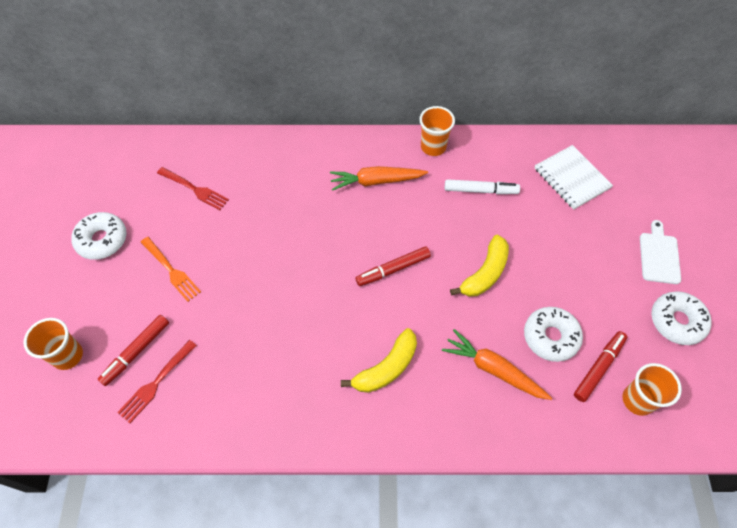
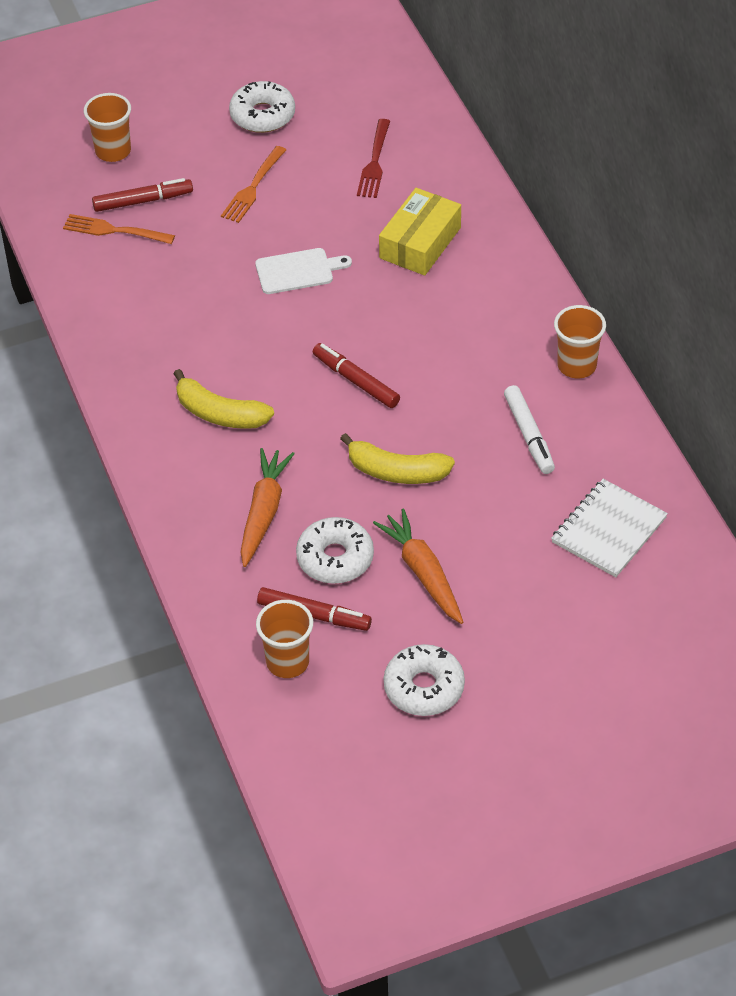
camera: 70 degrees right, 10 degrees down
red marker [98,315,169,386] -> red marker turned 150 degrees clockwise [92,178,193,212]
red fork [117,340,197,423] -> orange fork [63,214,175,244]
orange carrot [330,166,428,191] -> orange carrot moved to [373,508,463,624]
white cutting board [640,220,681,284] -> white cutting board moved to [255,248,352,294]
none -> yellow box [379,188,461,276]

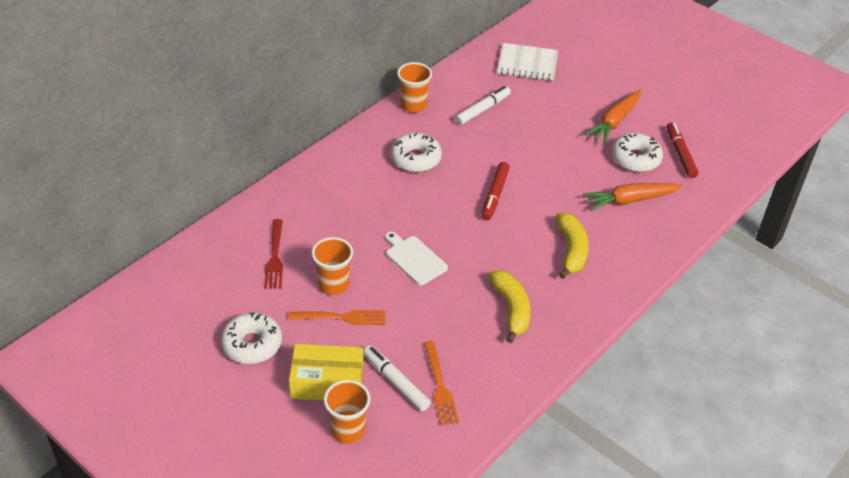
camera: 120 degrees left, 5 degrees down
red marker [92,178,193,212] -> white marker [363,346,431,411]
orange cup [256,600,313,678] -> orange cup moved to [311,237,353,295]
yellow banana [340,433,455,484] -> yellow banana moved to [488,270,531,343]
red fork [357,119,390,198] -> red fork turned 105 degrees clockwise [264,219,283,289]
yellow box [379,188,461,276] -> yellow box moved to [289,344,364,400]
white donut [384,644,465,716] -> white donut moved to [391,133,442,172]

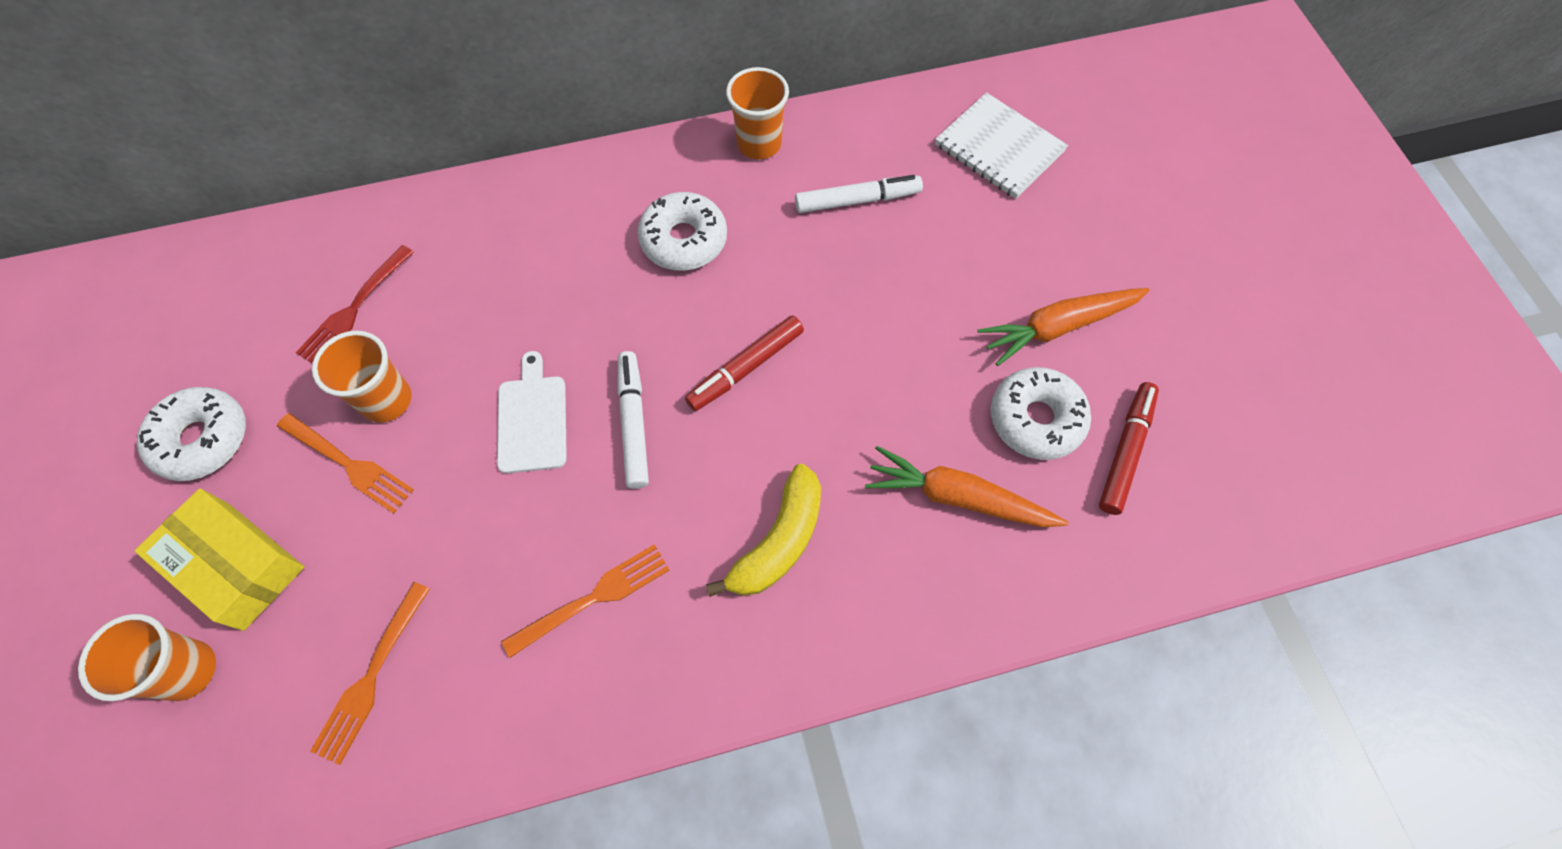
camera: 35 degrees right, 20 degrees up
white marker [363,346,431,411] -> white marker moved to [617,351,649,489]
yellow banana [488,270,531,343] -> orange fork [501,544,669,658]

